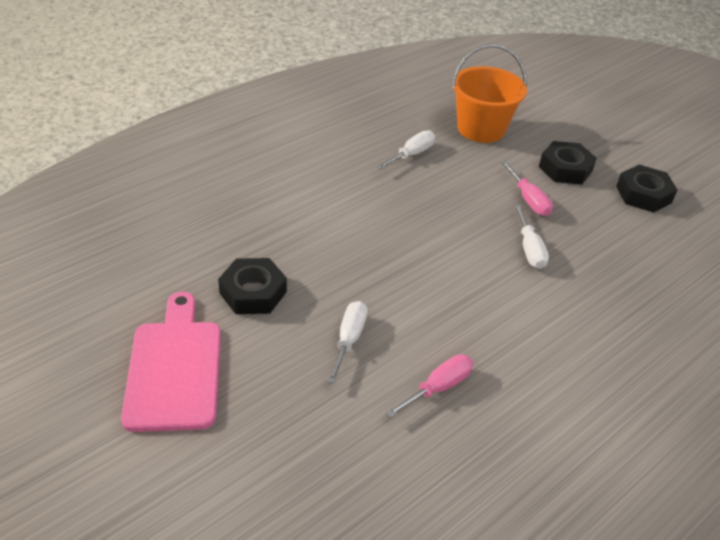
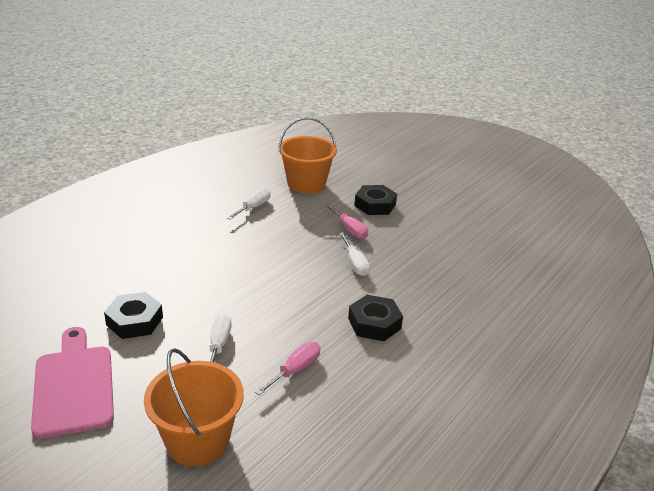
camera: 10 degrees left, 10 degrees down
black nut [616,165,678,213] -> black nut moved to [348,295,403,341]
none -> orange bucket [144,348,244,466]

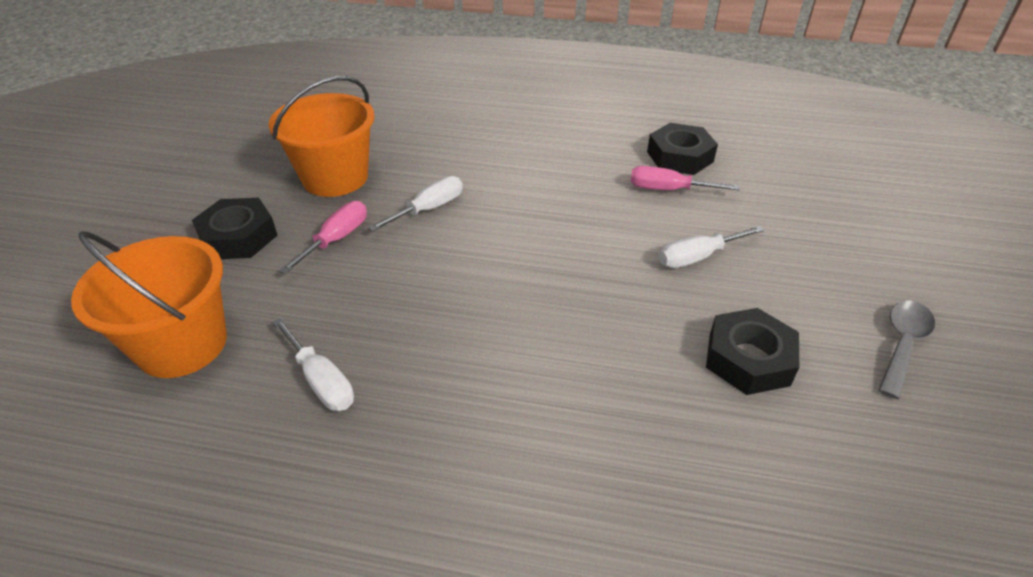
camera: 115 degrees left, 10 degrees up
pink cutting board [31,327,114,438] -> grey spoon [878,300,935,399]
orange bucket [144,348,244,466] -> orange bucket moved to [269,76,375,197]
white screwdriver [227,188,271,220] -> white screwdriver turned 135 degrees counterclockwise [272,318,354,411]
black nut [348,295,403,341] -> black nut moved to [647,123,718,175]

